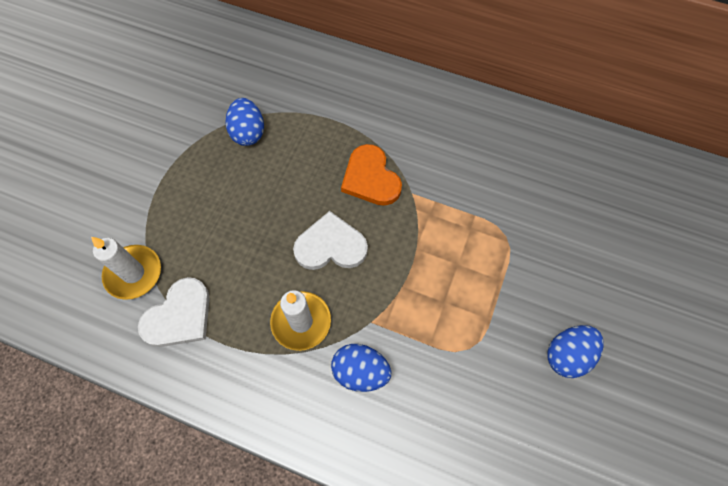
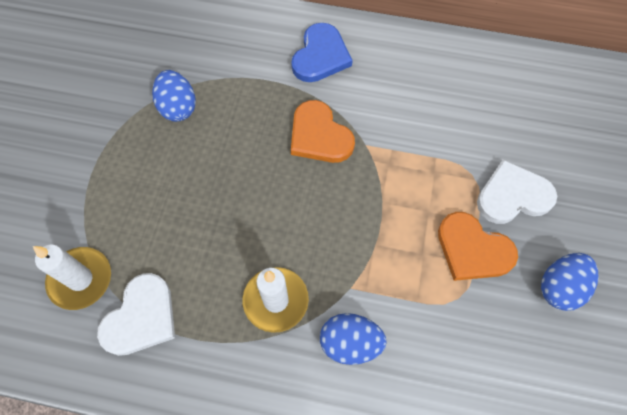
camera: 10 degrees left, 0 degrees up
white heart [293,211,368,270] -> white heart moved to [477,160,557,224]
none -> blue heart [291,23,353,82]
none -> orange heart [438,212,518,281]

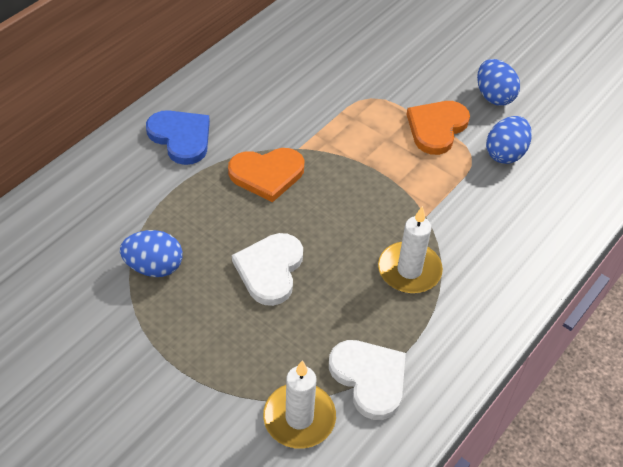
camera: 65 degrees left, 15 degrees down
blue egg [320,313,387,365] -> blue egg moved to [486,116,532,164]
orange heart [438,212,518,281] -> orange heart turned 150 degrees clockwise [406,101,470,155]
white heart [477,160,557,224] -> white heart moved to [232,233,303,306]

